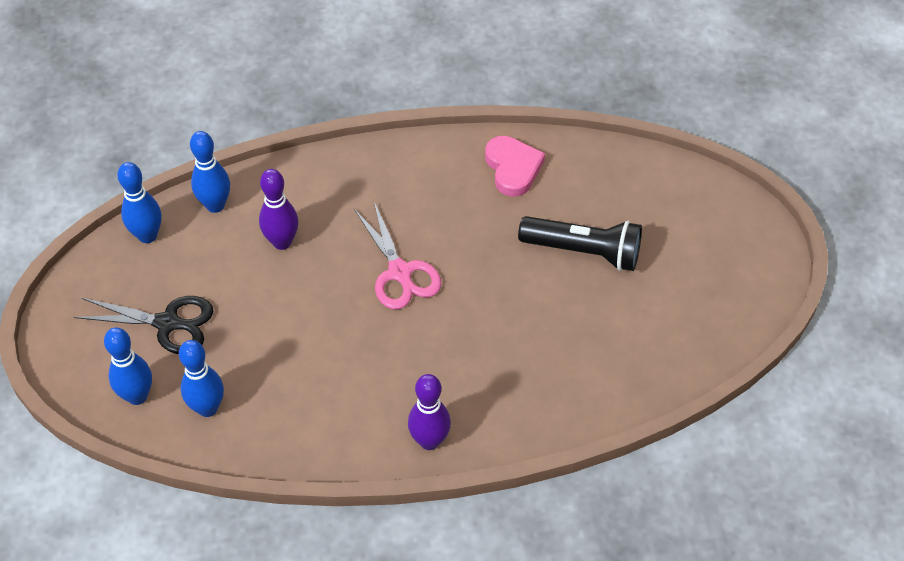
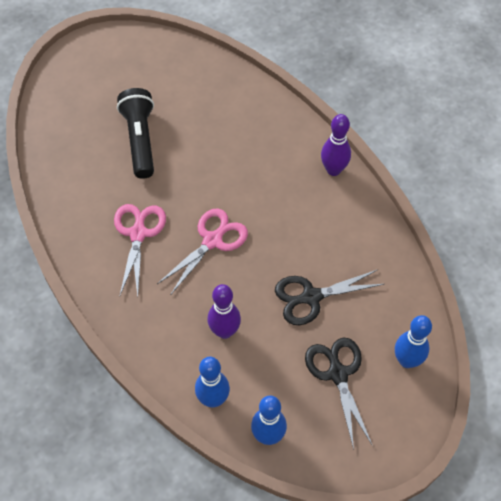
camera: 115 degrees left, 5 degrees up
blue bowling pin [179,340,224,417] -> none
pink heart [485,136,545,197] -> none
none -> pink scissors [114,204,166,296]
none -> black scissors [275,269,384,325]

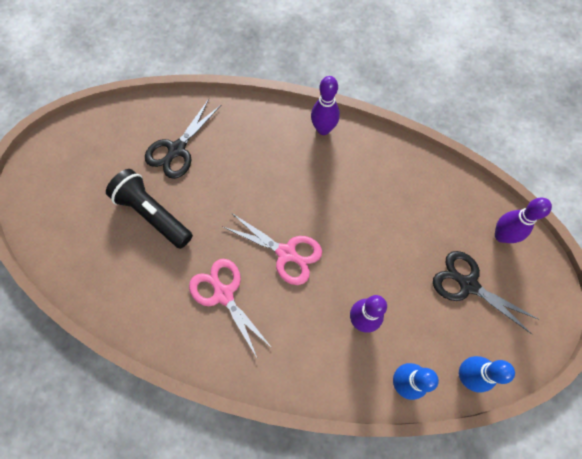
camera: 40 degrees left, 10 degrees up
pink scissors [157,208,248,294] -> pink scissors turned 120 degrees clockwise [223,213,322,285]
black scissors [275,269,384,325] -> black scissors moved to [145,99,221,179]
blue bowling pin [395,315,432,368] -> purple bowling pin [495,198,552,243]

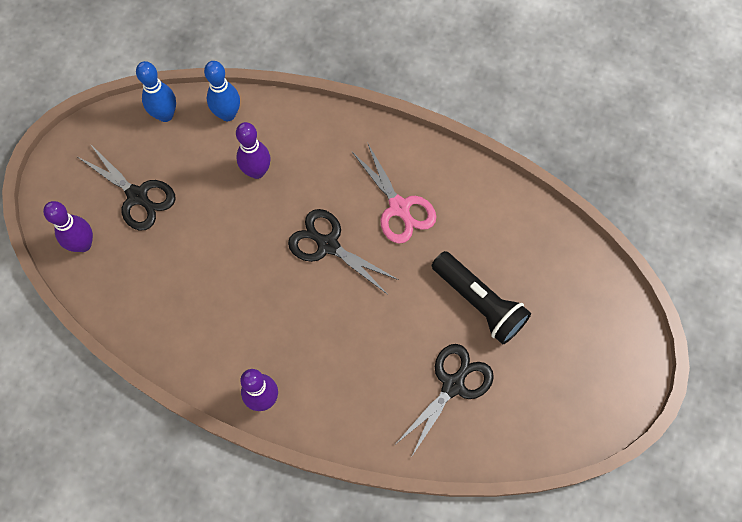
camera: 175 degrees left, 0 degrees up
pink scissors [223,213,322,285] -> black scissors [288,209,399,295]

